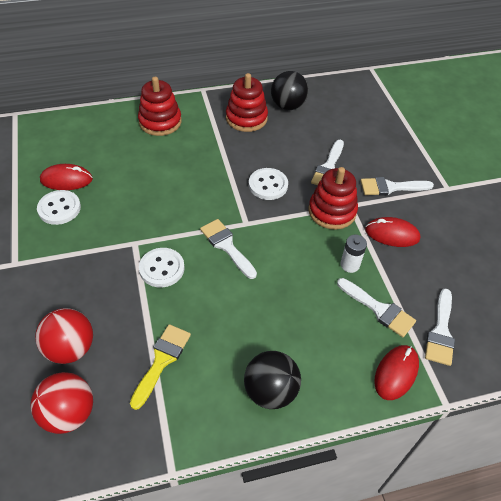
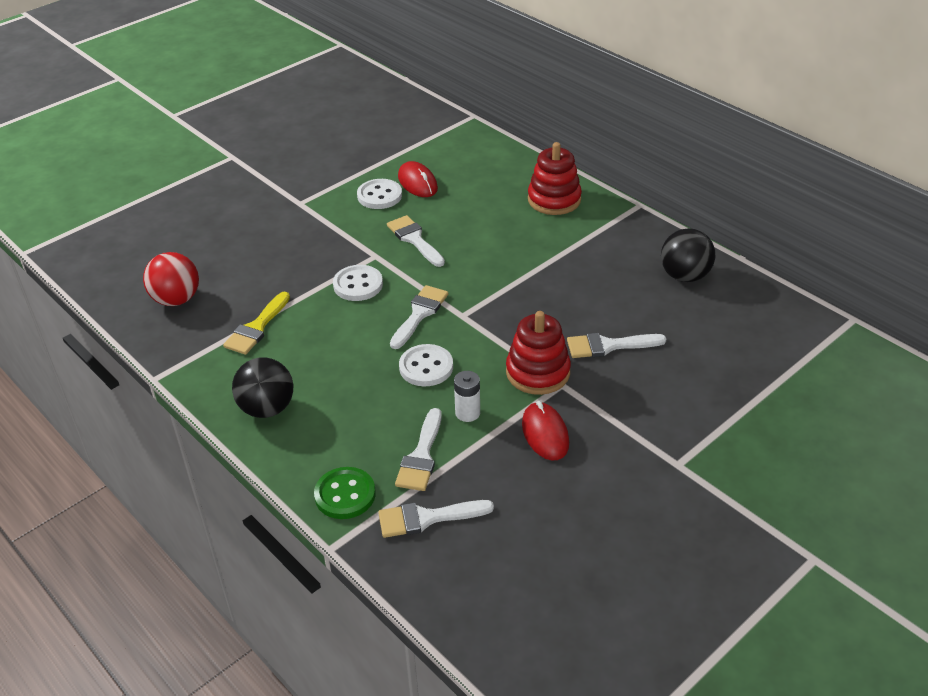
camera: 65 degrees right, 10 degrees down
red ball [35,308,93,364] -> none
yellow brush [130,324,191,410] -> yellow brush turned 120 degrees clockwise [223,292,290,355]
red stacking toy [226,73,268,132] -> none
white button [249,168,288,200] -> white button moved to [399,344,453,386]
white brush [361,177,434,196] -> white brush moved to [387,215,445,267]
red mouse [374,345,419,400] -> green button [314,467,376,519]

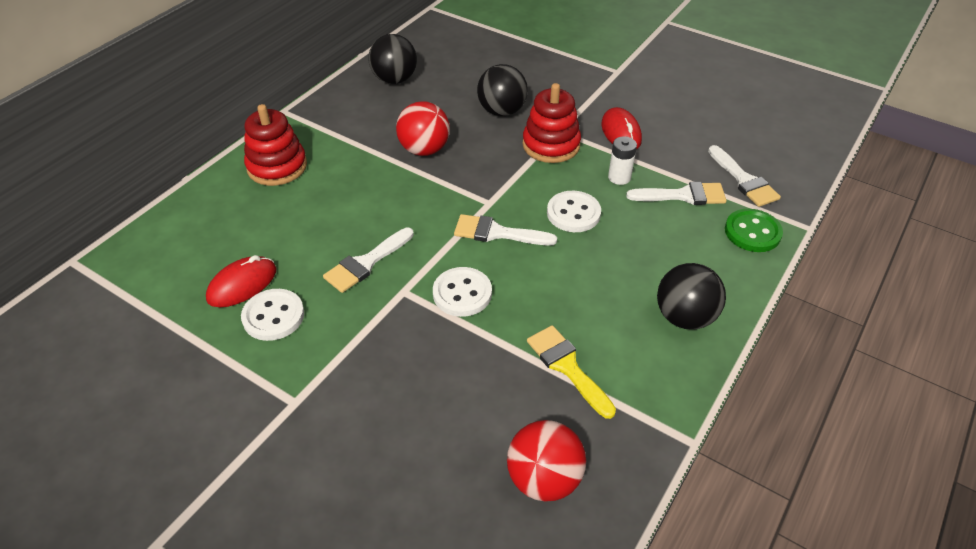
camera: 105 degrees left, 5 degrees up
yellow brush [223,292,290,355] -> yellow brush turned 135 degrees counterclockwise [527,325,616,419]
red mouse [522,401,569,461] -> red mouse turned 75 degrees counterclockwise [601,107,642,149]
white brush [567,333,666,358] -> black ball [477,64,528,116]
none -> red ball [396,101,450,156]

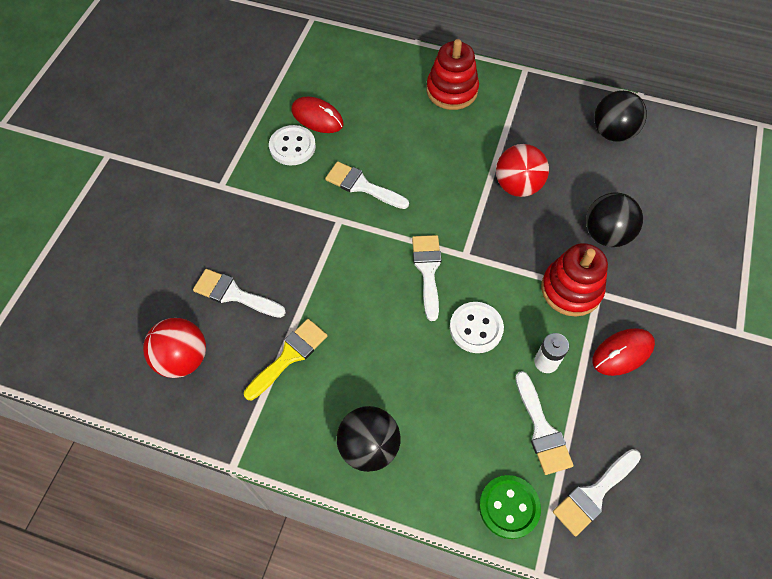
camera: 75 degrees right, 15 degrees up
white button [433,267,492,317] -> none
none -> white brush [193,269,286,318]

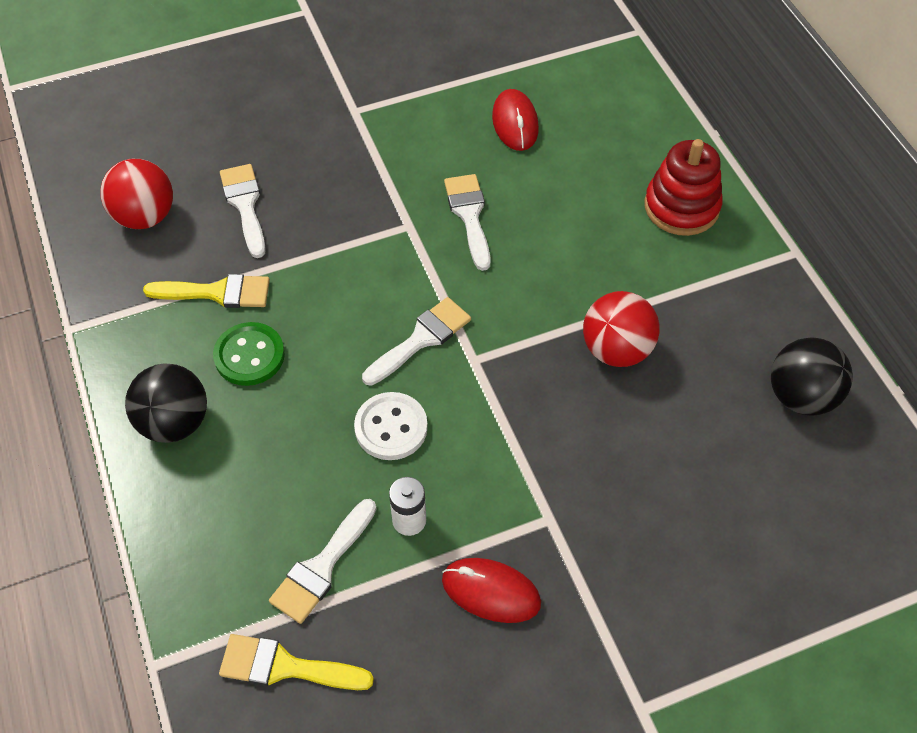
camera: 50 degrees right, 5 degrees down
white button [269,125,316,165] -> none
green button [479,475,541,539] -> green button moved to [213,322,285,386]
red stacking toy [541,243,608,317] -> none
white brush [553,449,641,536] -> yellow brush [219,634,374,690]
black ball [586,192,643,247] -> none

